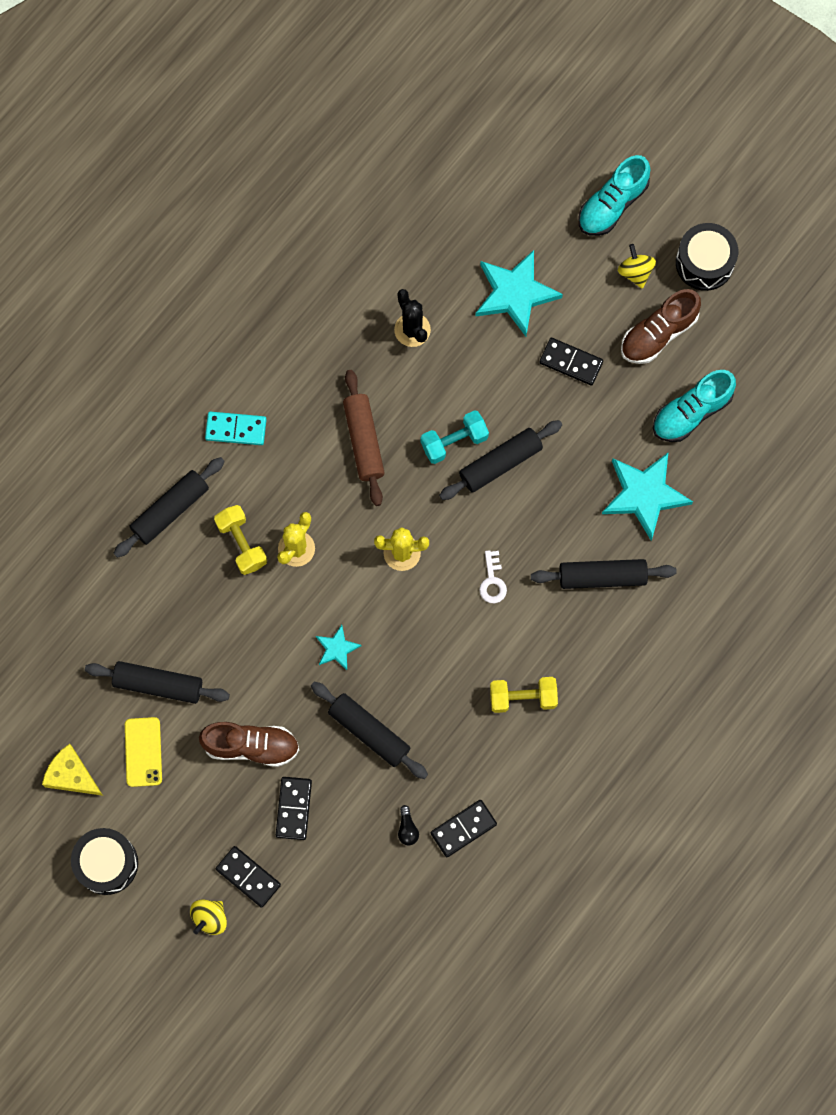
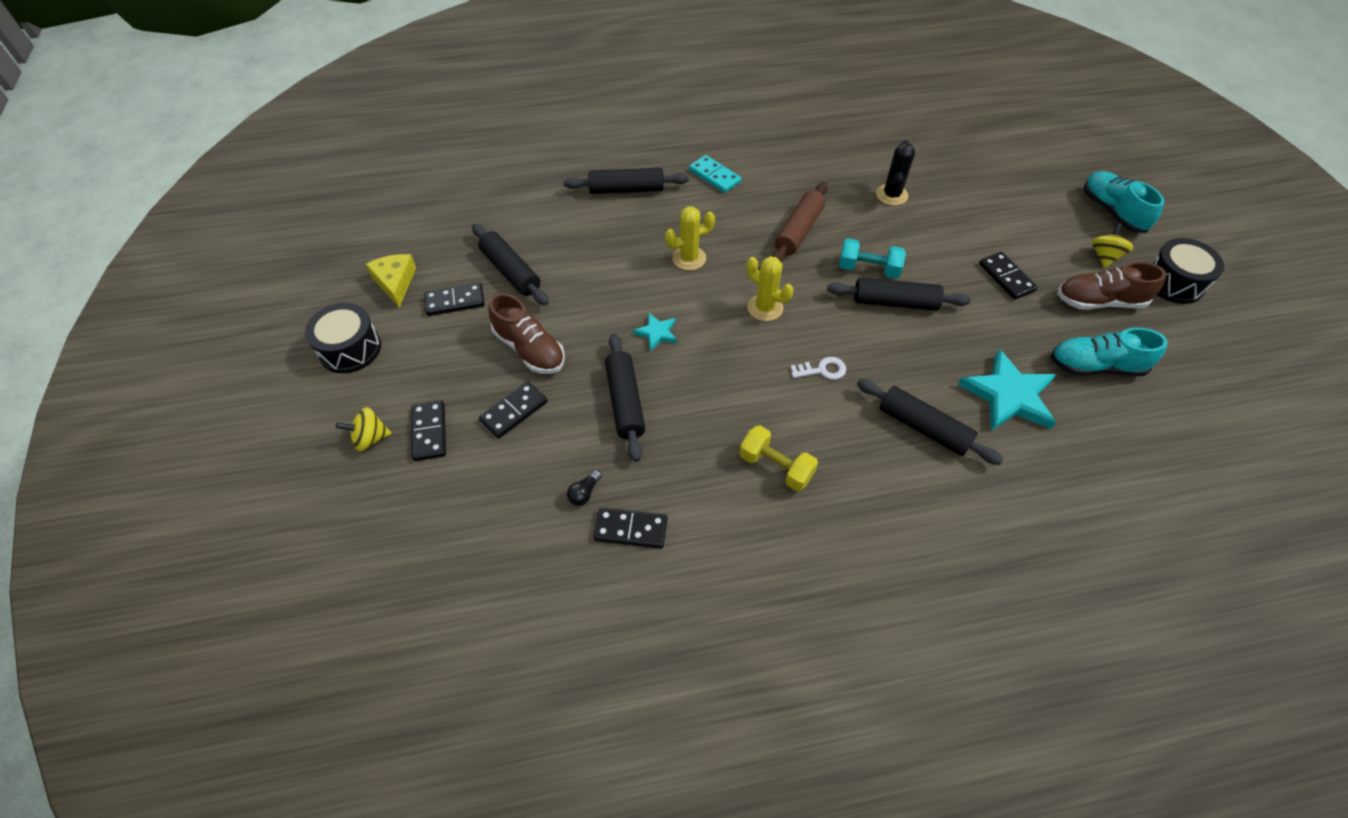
camera: 40 degrees right, 20 degrees down
yellow phone [125,717,162,787] -> black domino [424,283,485,316]
yellow dumbbell [214,505,267,575] -> none
turquoise star [475,250,563,336] -> none
white key [479,550,507,603] -> white key turned 135 degrees counterclockwise [790,357,846,380]
turquoise shoe [579,155,650,236] -> turquoise shoe turned 75 degrees clockwise [1084,171,1165,233]

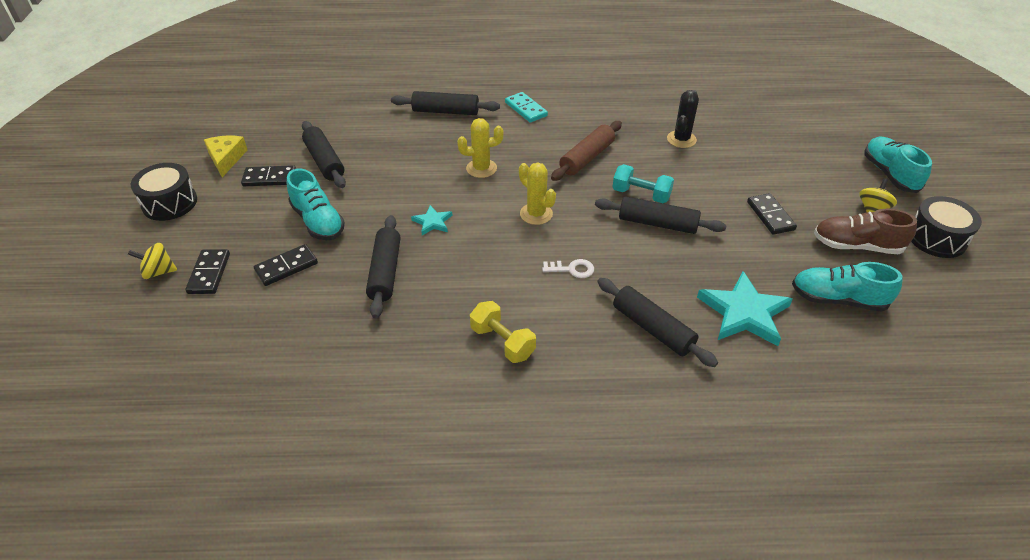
camera: 10 degrees right, 10 degrees down
brown shoe [488,293,565,374] -> turquoise shoe [287,168,345,240]
black light bulb [567,470,602,506] -> none
black domino [593,507,667,549] -> none

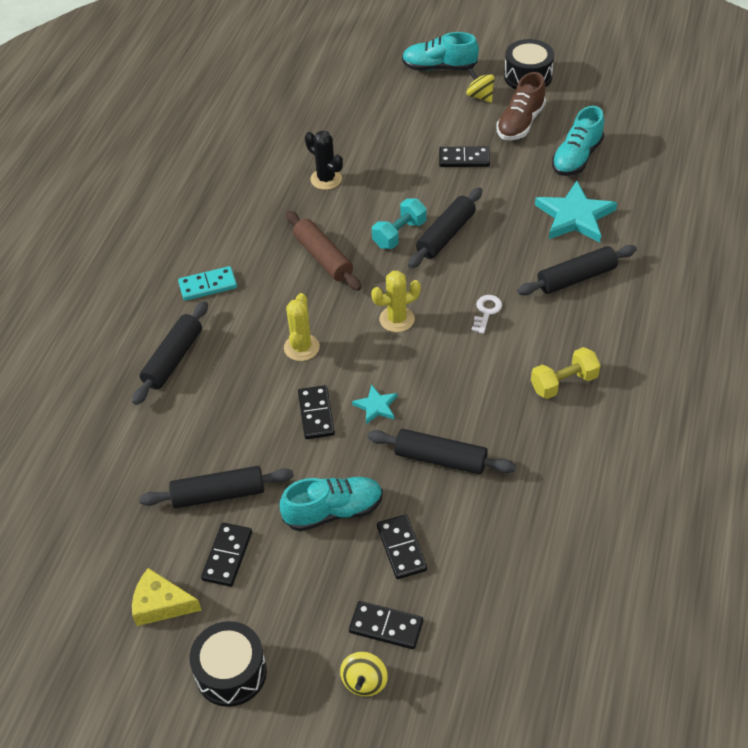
camera: 70 degrees left, 5 degrees up
none -> black domino [298,385,335,439]

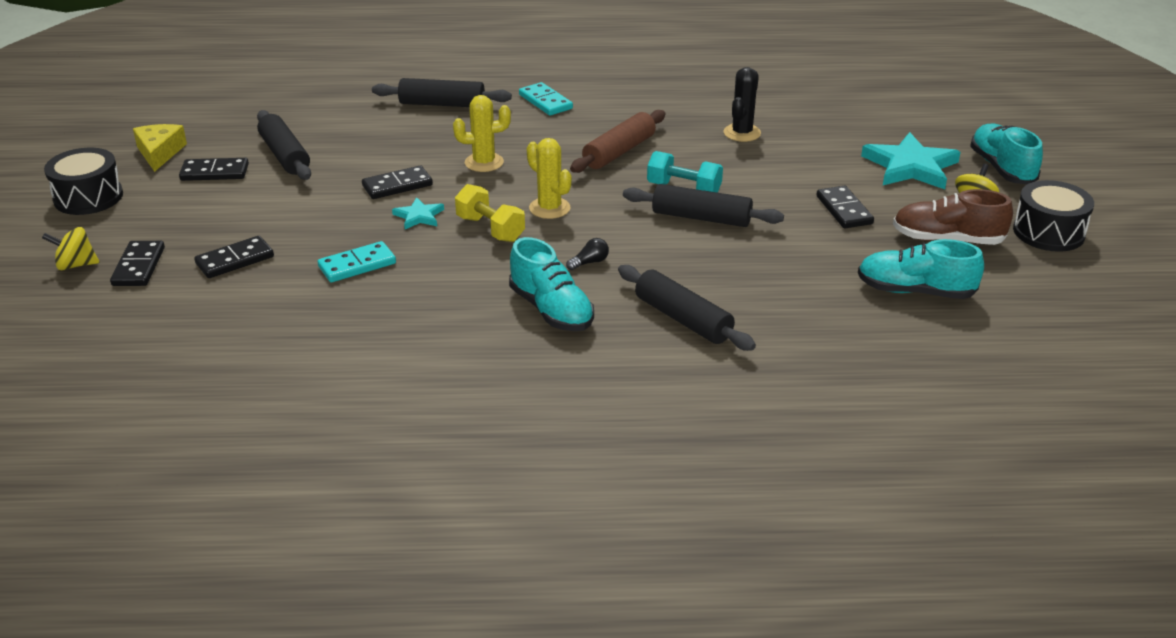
camera: 70 degrees right, 15 degrees down
turquoise shoe [280,477,383,532] -> turquoise shoe moved to [509,237,594,331]
black rolling pin [367,429,516,474] -> turquoise domino [318,241,396,282]
white key [471,295,502,334] -> black light bulb [566,238,609,270]
yellow dumbbell [531,347,601,399] -> yellow dumbbell moved to [455,184,525,242]
turquoise star [535,181,617,242] -> turquoise star moved to [861,132,961,189]

